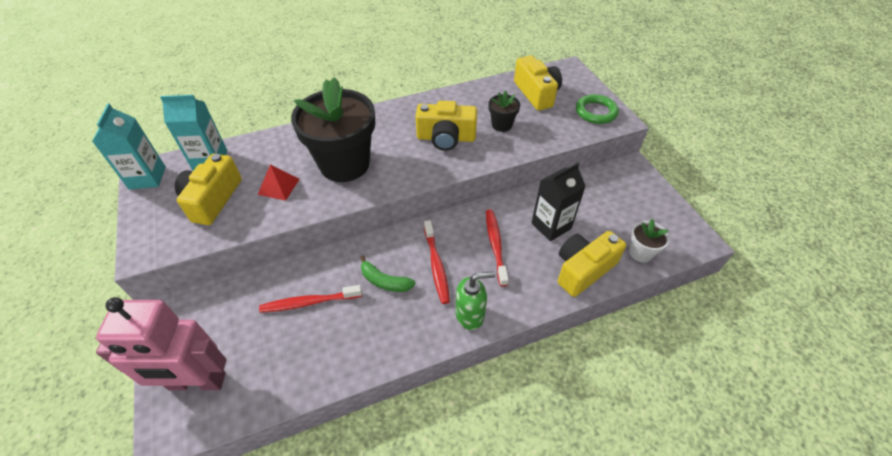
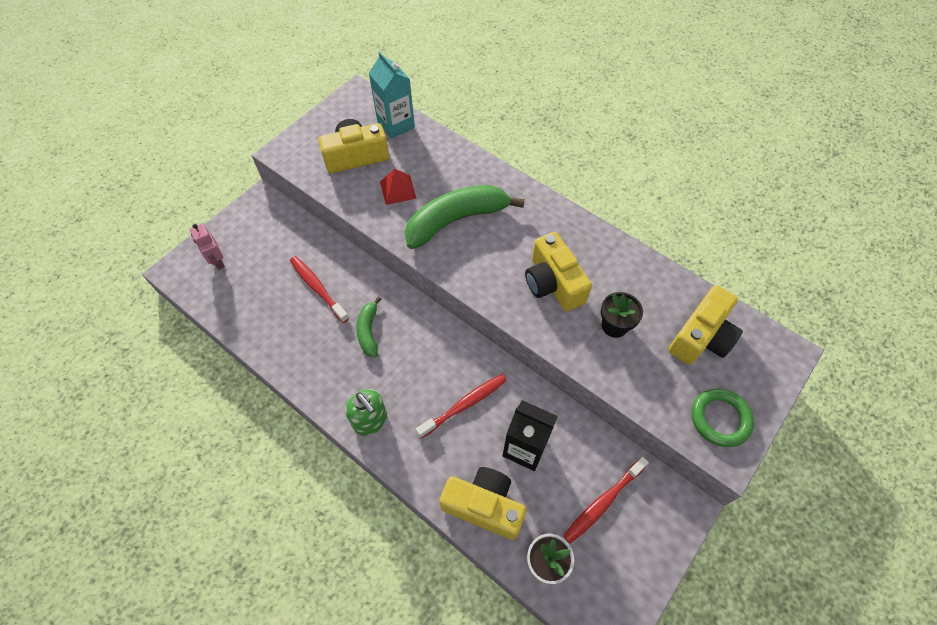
camera: 60 degrees right, 10 degrees up
turquoise carton [92,103,166,189] -> none
pink robot [96,297,227,390] -> pink robot [190,224,225,270], size x0.46
black flower pot [291,77,375,182] -> green banana [405,185,525,249]
red toothbrush [424,220,450,304] -> red toothbrush moved to [563,457,649,544]

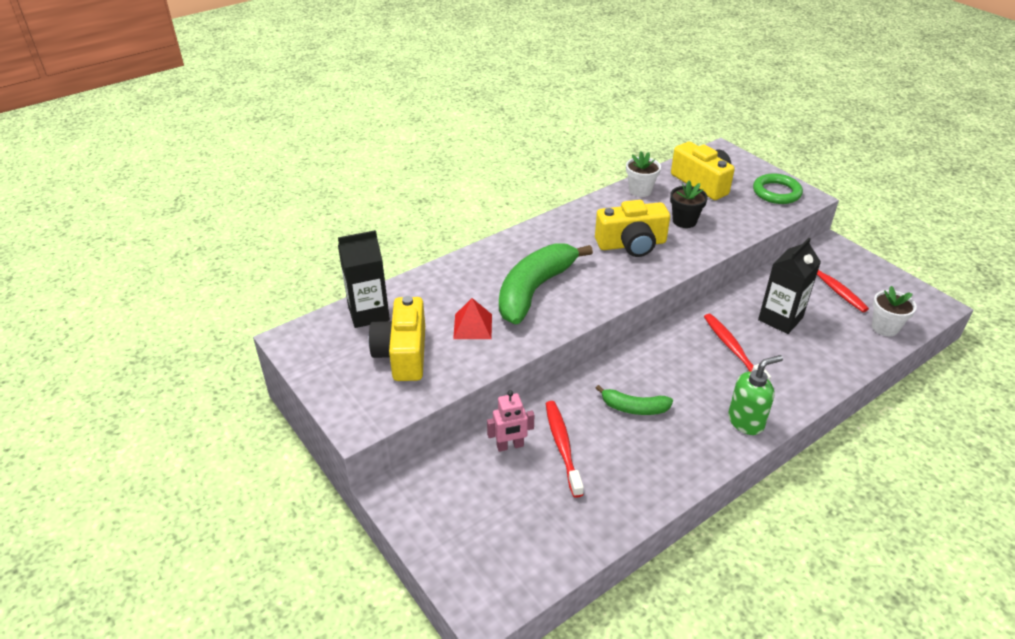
camera: 75 degrees left, 20 degrees down
pink robot [190,224,225,270] -> pink robot moved to [487,390,534,452]
red toothbrush [290,256,349,323] -> red toothbrush turned 105 degrees clockwise [546,401,584,498]
turquoise carton [369,52,415,139] -> black carton [338,230,390,328]
green banana [405,185,525,249] -> green banana turned 45 degrees clockwise [499,243,593,325]
yellow camera [439,467,526,540] -> none
none -> white flower pot [626,151,661,197]

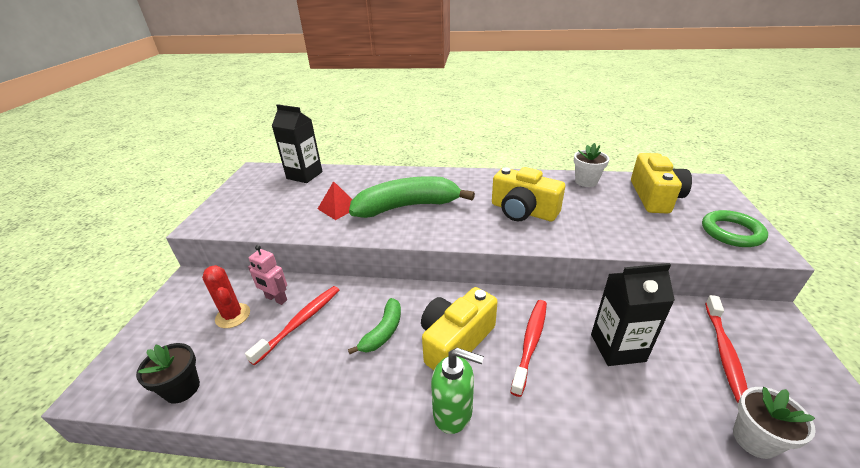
camera: 45 degrees right, 5 degrees down
yellow camera [369,296,425,381] -> yellow camera moved to [421,287,498,370]
green banana [595,385,673,415] -> green banana turned 120 degrees counterclockwise [348,298,401,354]
black flower pot [670,181,708,228] -> black flower pot moved to [136,343,200,404]
none -> red cactus [202,265,250,328]

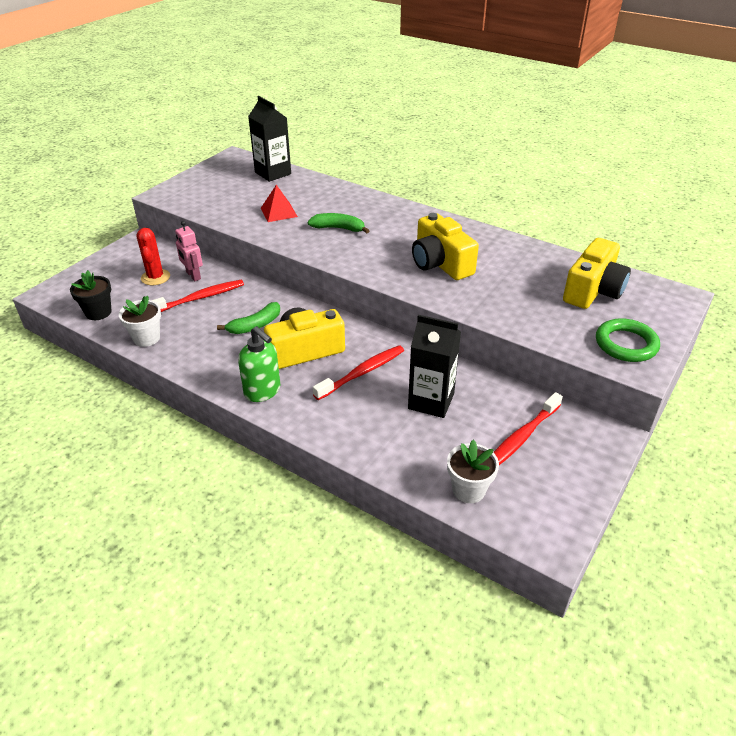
camera: 25 degrees right, 5 degrees up
green banana [349,176,475,218] -> green banana [308,213,370,233], size x0.51
white flower pot [574,143,610,187] -> white flower pot moved to [119,296,161,347]

